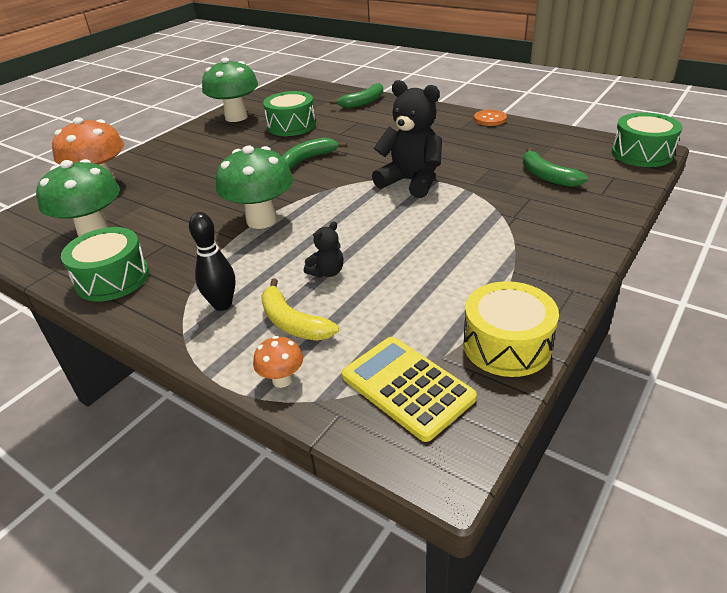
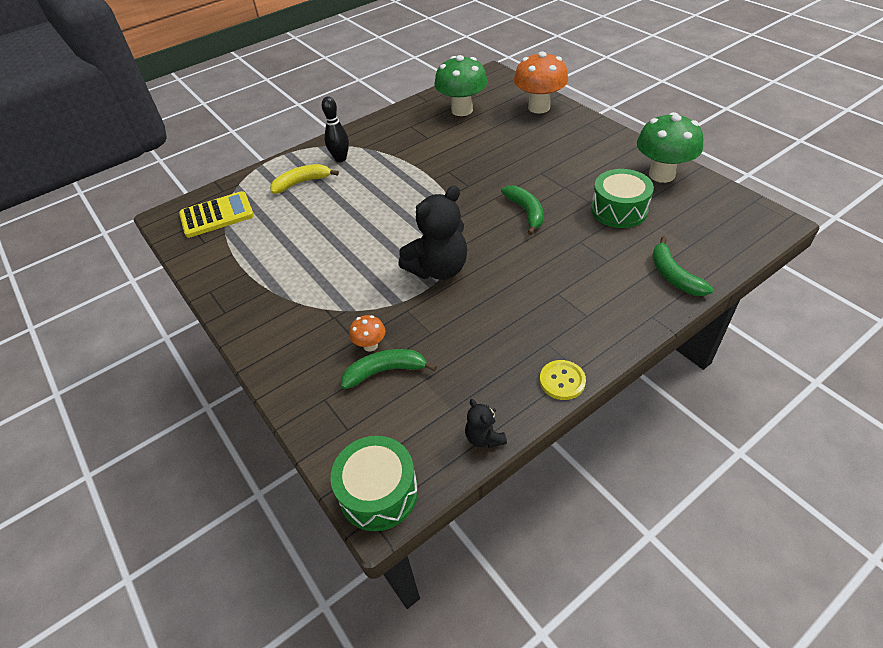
camera: 110 degrees right, 10 degrees up
green drum [61,227,149,301] -> none
green mushroom [216,145,293,229] -> none
orange mushroom [253,336,303,388] -> orange mushroom moved to [349,315,385,352]
black teddy bear [304,221,343,278] -> black teddy bear moved to [465,399,507,448]
yellow drum [463,281,559,377] -> none
orange button [474,110,507,126] -> yellow button [540,360,586,400]

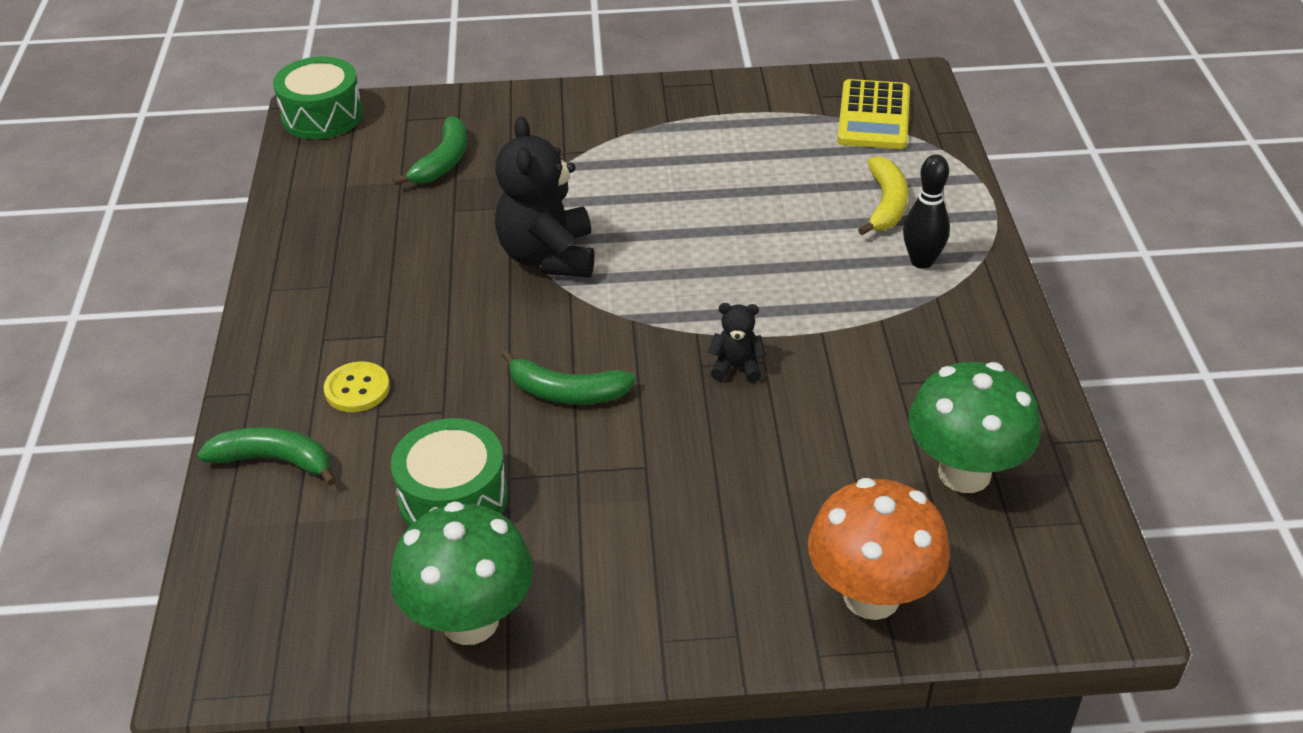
camera: 120 degrees right, 5 degrees down
orange mushroom [349,315,385,352] -> none
black teddy bear [465,399,507,448] -> black teddy bear moved to [708,303,766,383]
yellow button [540,360,586,400] -> yellow button moved to [324,361,390,412]

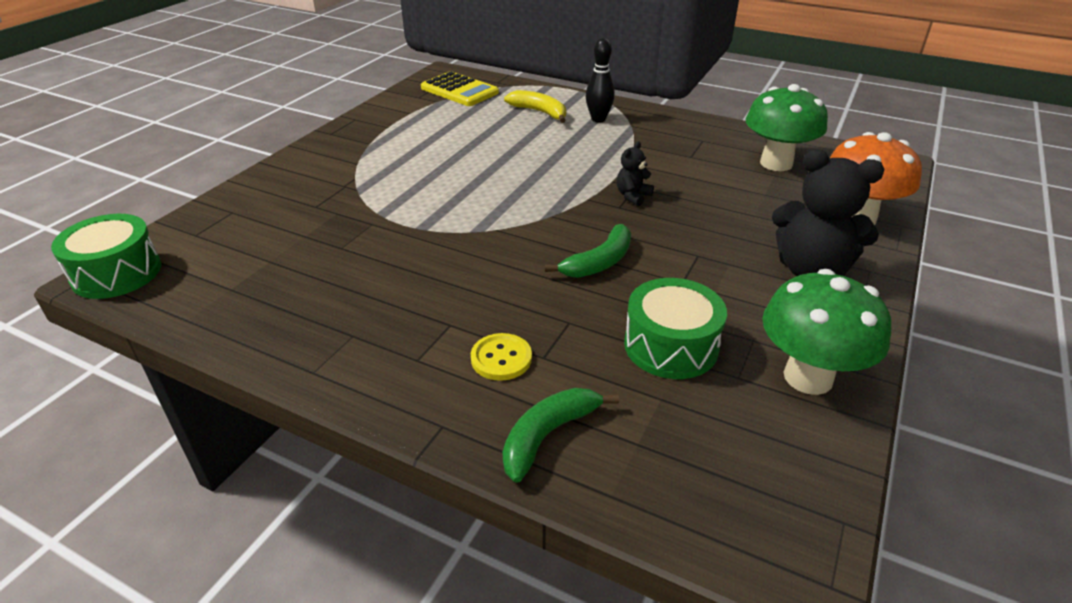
camera: 60 degrees left, 5 degrees down
green banana [393,116,467,185] -> none
black teddy bear [495,116,594,278] -> black teddy bear moved to [772,149,884,276]

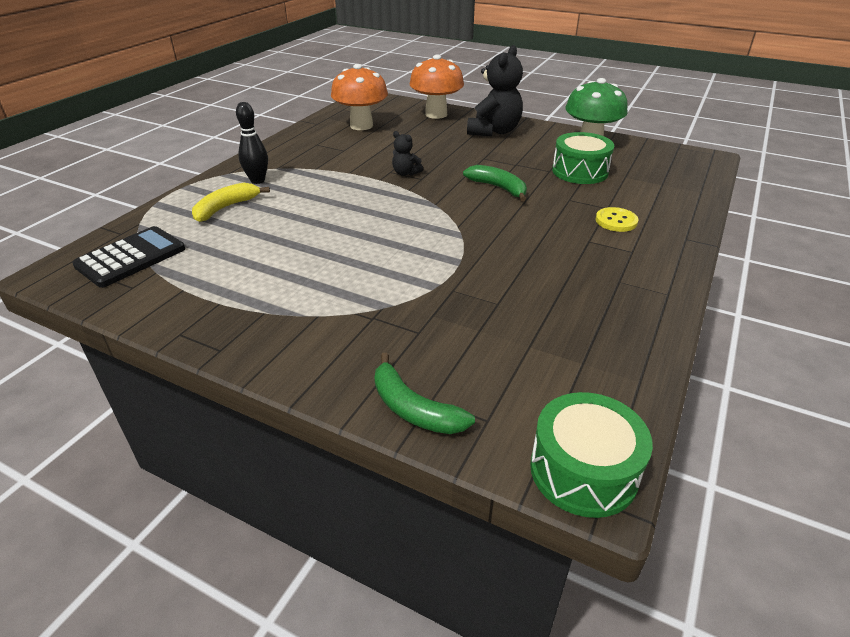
camera: 90 degrees left, 0 degrees up
yellow calculator [421,71,499,106] -> black calculator [72,226,185,288]
green banana [502,388,619,483] -> green banana moved to [374,353,475,434]
green mushroom [746,84,828,171] -> orange mushroom [331,64,388,130]

